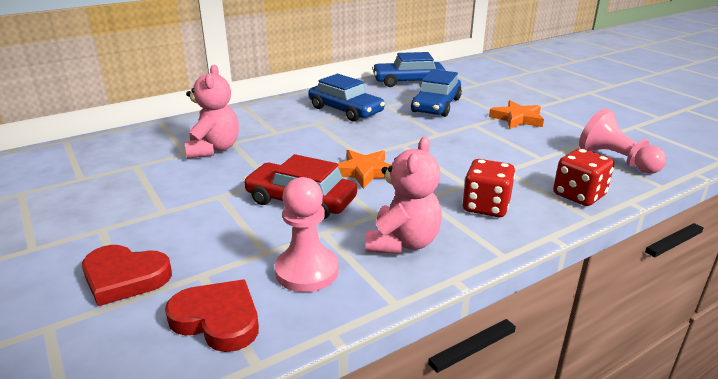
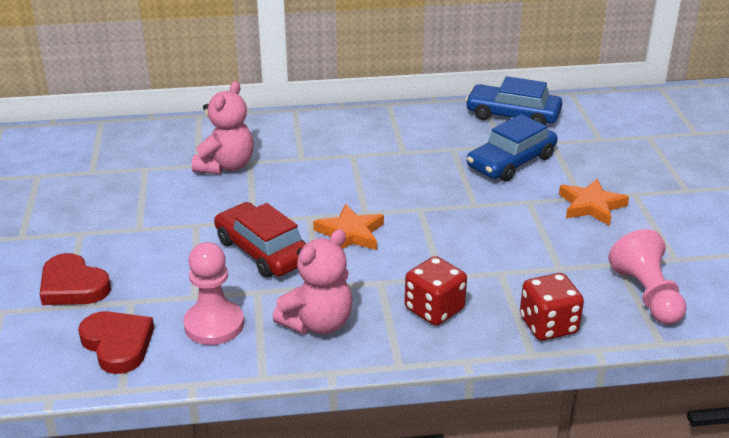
camera: 25 degrees right, 5 degrees up
blue car [308,74,385,122] -> none

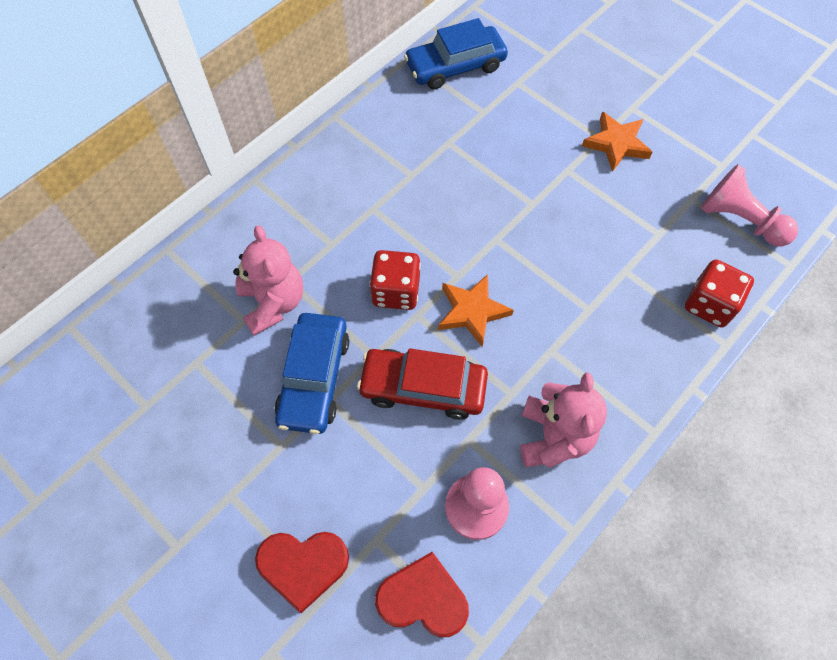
camera: 40 degrees left, 30 degrees up
red dice [405,256,467,326] -> red dice moved to [369,250,421,310]
blue car [467,114,558,182] -> blue car moved to [275,313,349,434]

